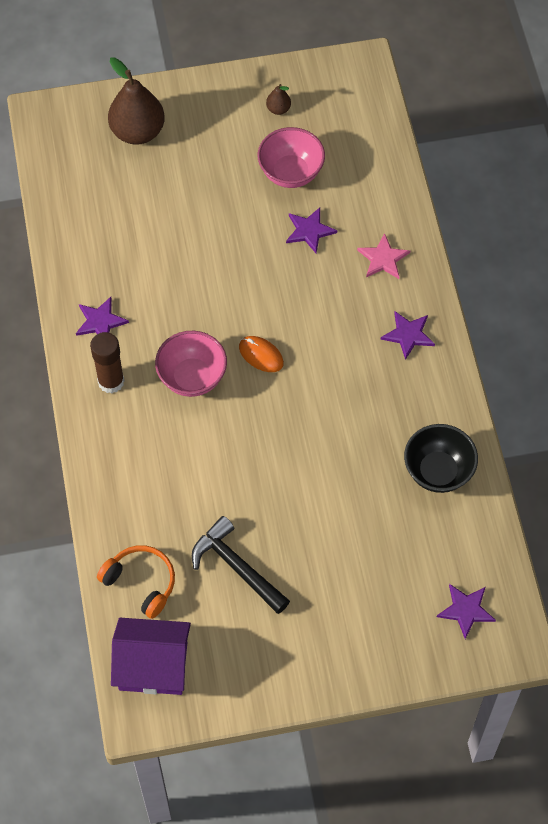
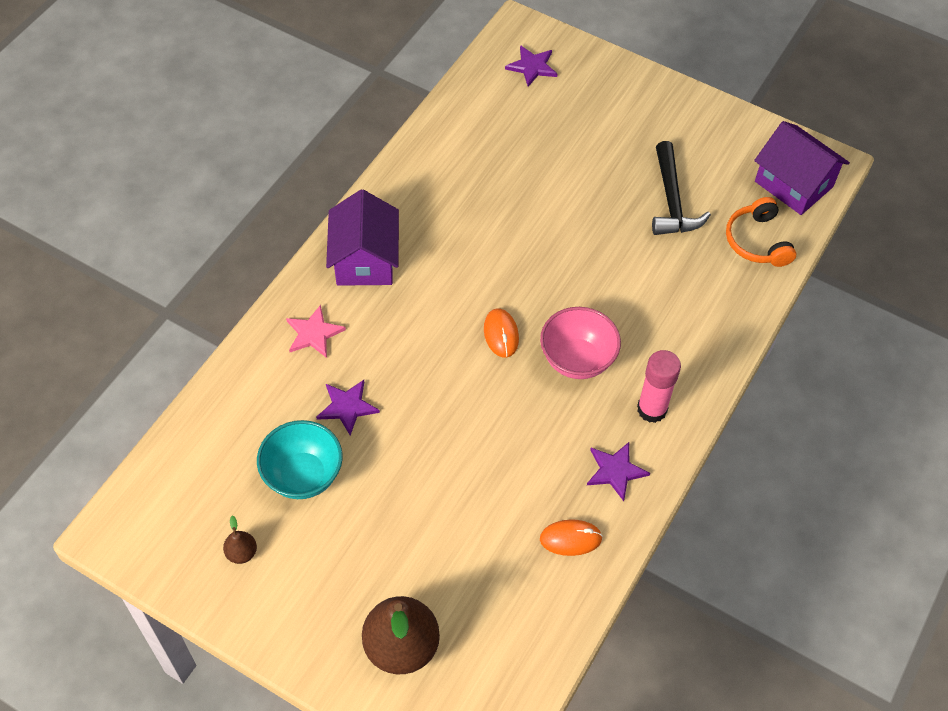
camera: 140 degrees left, 5 degrees down
brown glue stick [90,332,125,394] -> pink glue stick [637,350,681,423]
pink bowl [258,127,325,188] -> turquoise bowl [257,420,343,499]
purple star [381,311,435,360] -> purple house [326,190,399,286]
black bowl [404,424,478,493] -> none
none -> orange mouse [540,519,603,556]

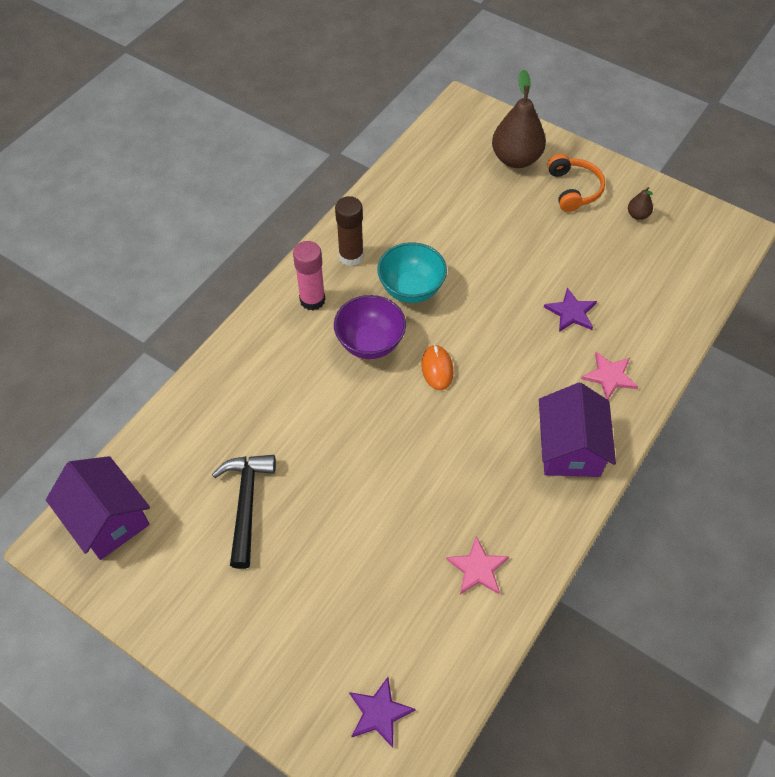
camera: 175 degrees left, 0 degrees up
turquoise bowl [257,420,343,499] -> turquoise bowl moved to [377,242,447,303]
pink bowl [540,307,621,379] -> purple bowl [334,295,406,359]
orange mouse [540,519,603,556] -> none
purple star [587,442,650,501] -> brown glue stick [335,196,364,266]
orange headphones [726,197,797,267] -> orange headphones moved to [547,154,605,212]
none -> pink star [446,536,509,595]

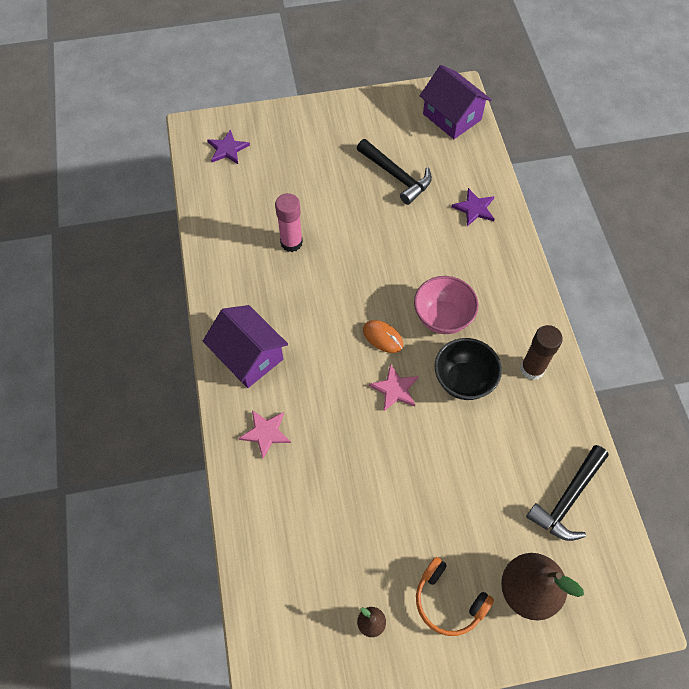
camera: 135 degrees right, 5 degrees up
purple house [46,456,150,560] -> purple house turned 45 degrees clockwise [420,65,492,139]
pink glue stick [293,241,325,311] -> pink glue stick moved to [275,193,303,252]
purple bowl [334,295,406,359] -> pink bowl [414,276,479,334]
turquoise bowl [377,242,447,303] -> black bowl [434,338,502,400]
pink star [446,536,509,595] -> pink star moved to [369,364,419,411]
purple star [544,288,597,332] -> purple star moved to [451,188,494,226]
none -> black hammer [526,445,609,541]

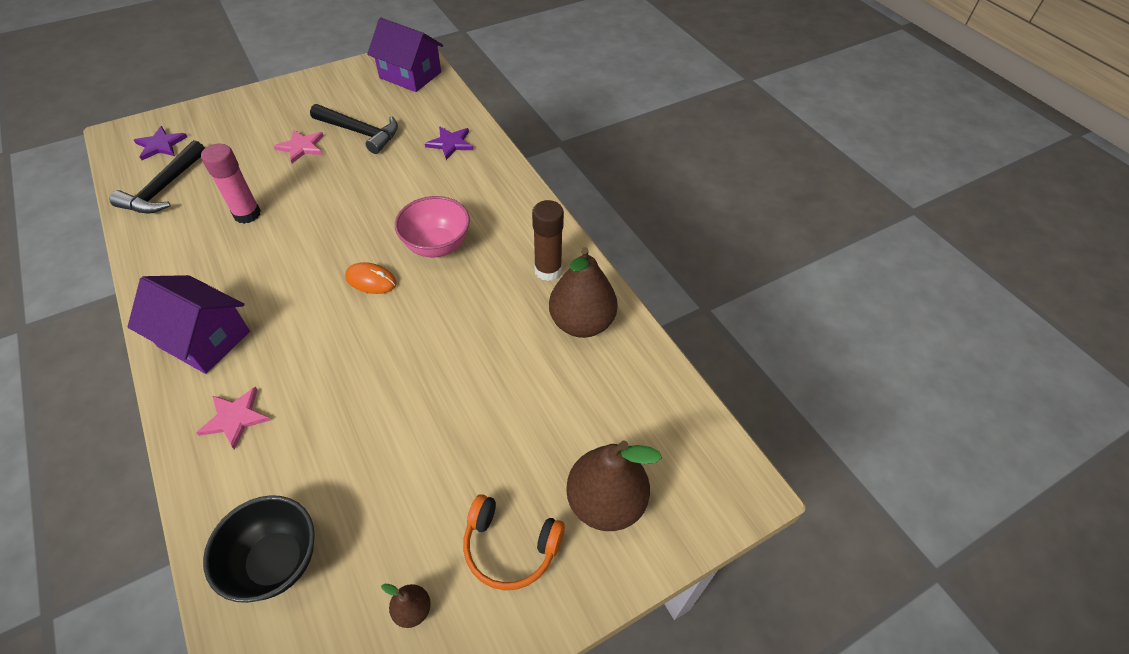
camera: 20 degrees left, 10 degrees down
pink star [369,364,419,411] -> pink star moved to [274,130,324,163]
black bowl [434,338,502,400] -> black bowl moved to [203,495,315,603]
black hammer [526,445,609,541] -> black hammer moved to [110,140,205,213]
none -> brown pear [549,247,618,338]

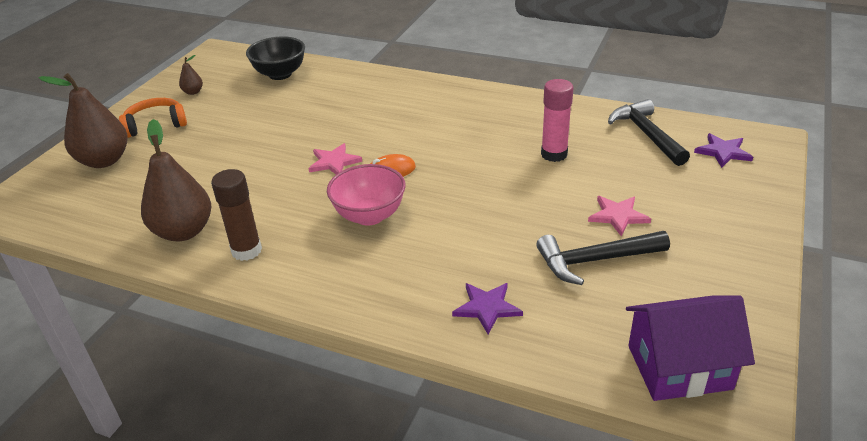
camera: 145 degrees right, 15 degrees down
purple house [127,275,250,374] -> none
pink star [196,387,270,450] -> pink star moved to [308,143,362,174]

